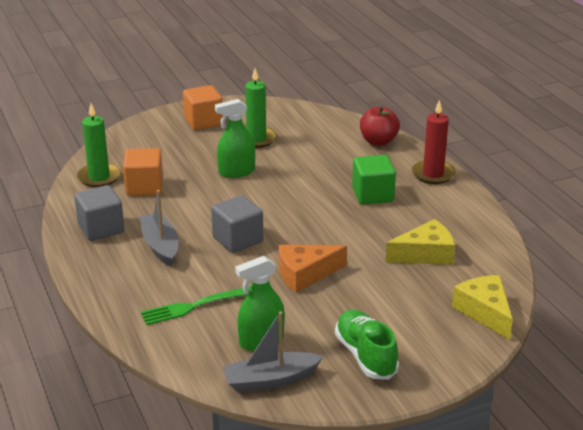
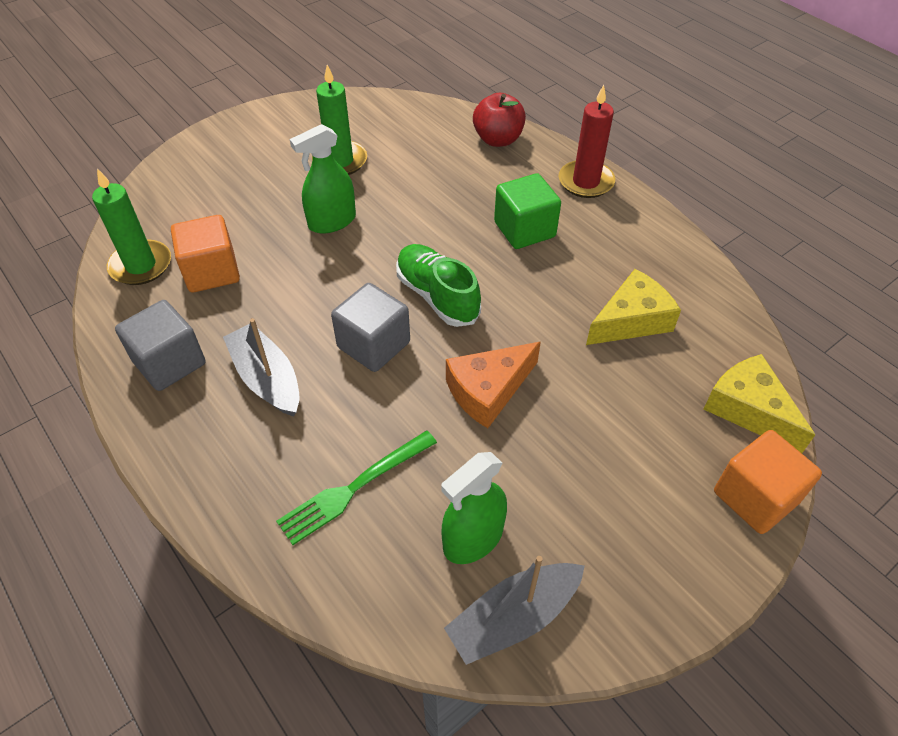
camera: 15 degrees left, 20 degrees up
orange cube [183,85,223,130] -> orange cube moved to [714,430,822,534]
green shoe [335,309,399,380] -> green shoe moved to [396,244,481,327]

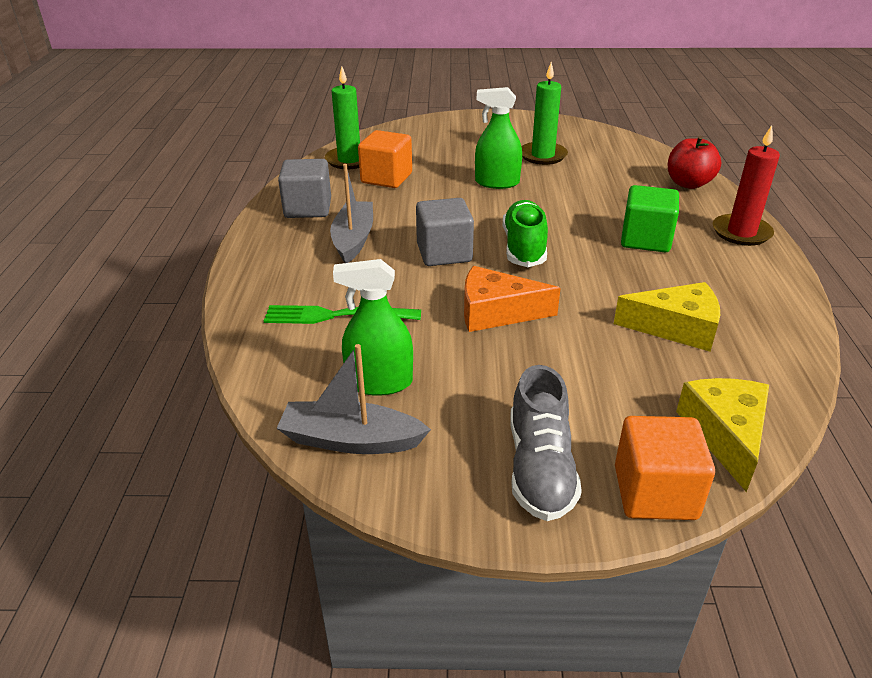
camera: 40 degrees right, 15 degrees down
none -> grey shoe [510,365,582,521]

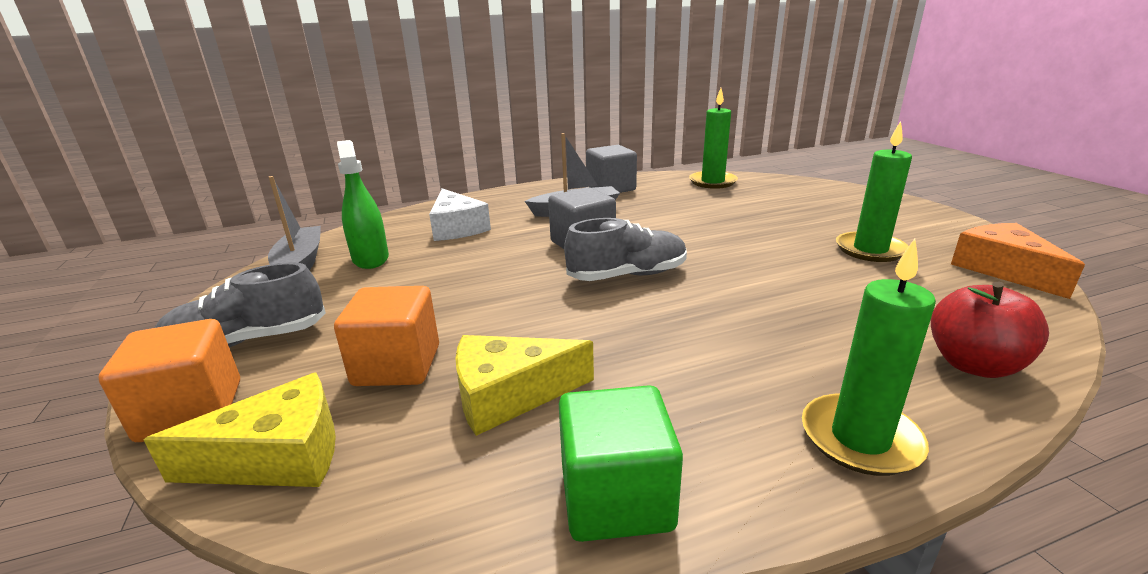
camera: 70 degrees right, 10 degrees down
green fork [264,305,421,324] -> white cheese [429,188,491,241]
orange cube [358,130,412,188] -> orange cube moved to [334,286,439,386]
orange cheese [464,266,561,332] -> orange cheese moved to [951,223,1085,299]
green spray bottle [475,87,522,189] -> none
green shoe [503,200,548,267] -> grey shoe [564,218,687,281]
yellow cheese [614,282,720,352] -> yellow cheese turned 90 degrees clockwise [455,335,594,436]
green cube [621,185,679,252] -> green cube moved to [559,385,683,542]
red candle [713,125,780,246] -> green candle [802,239,936,476]

